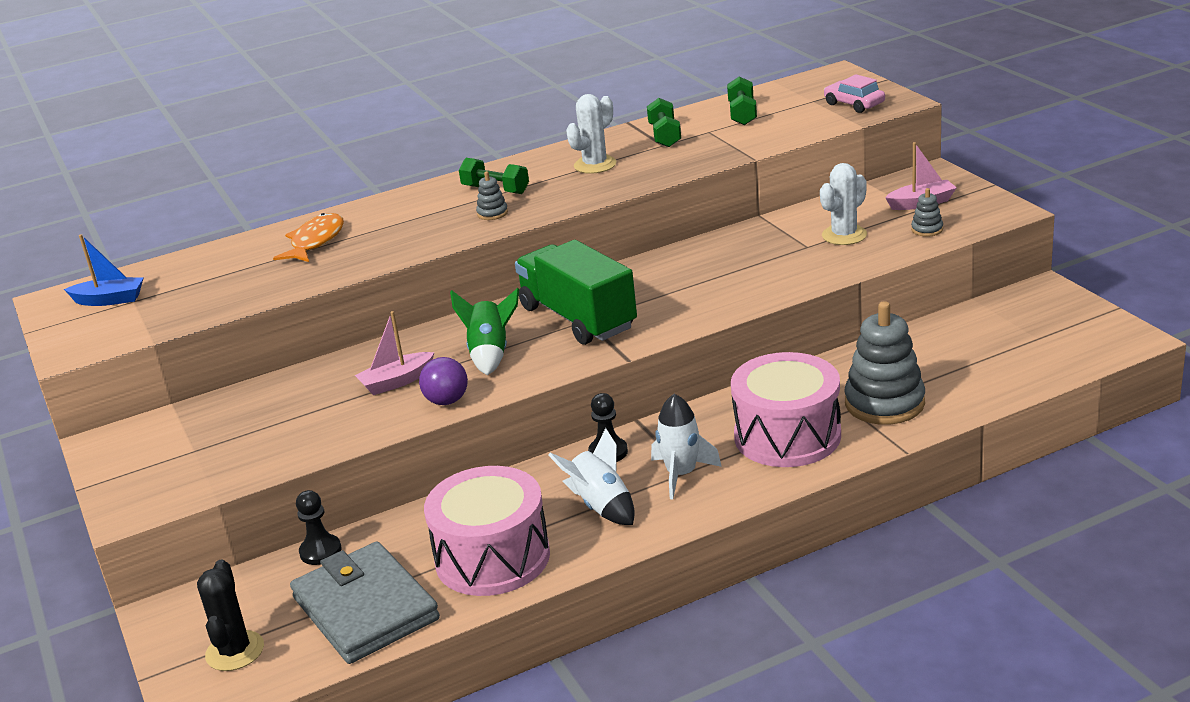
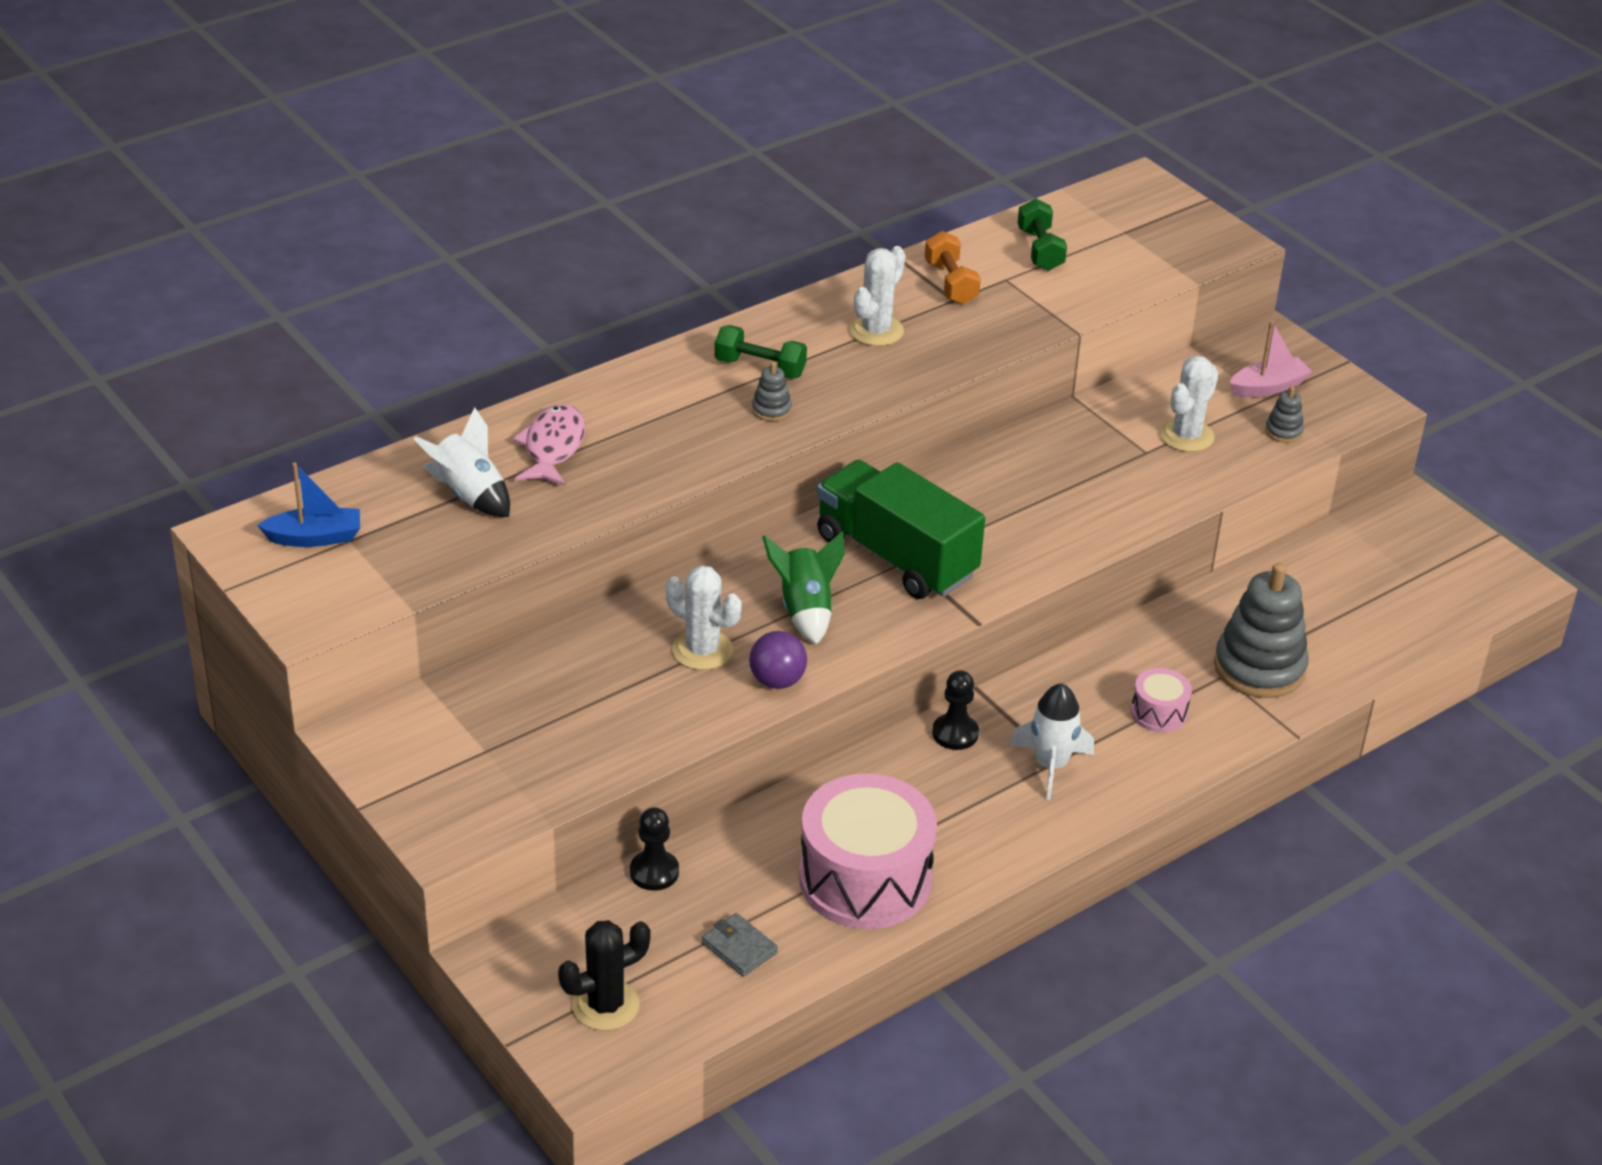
camera: 15 degrees left, 10 degrees up
black cactus [197,560,264,671] -> black cactus turned 75 degrees clockwise [558,920,651,1031]
orange fish [273,213,344,262] -> pink fish [513,404,585,486]
grey wallet [290,542,440,664] -> grey wallet [702,913,778,976], size x0.41
pink boat [355,311,434,395] -> white cactus [666,565,741,670]
white rocket [548,428,634,525] -> white rocket moved to [414,407,510,517]
green dumbbell [647,98,681,147] -> orange dumbbell [925,231,981,305]
pink drum [731,352,841,467] -> pink drum [1131,668,1192,732], size x0.46
pink car [824,74,885,113] -> none

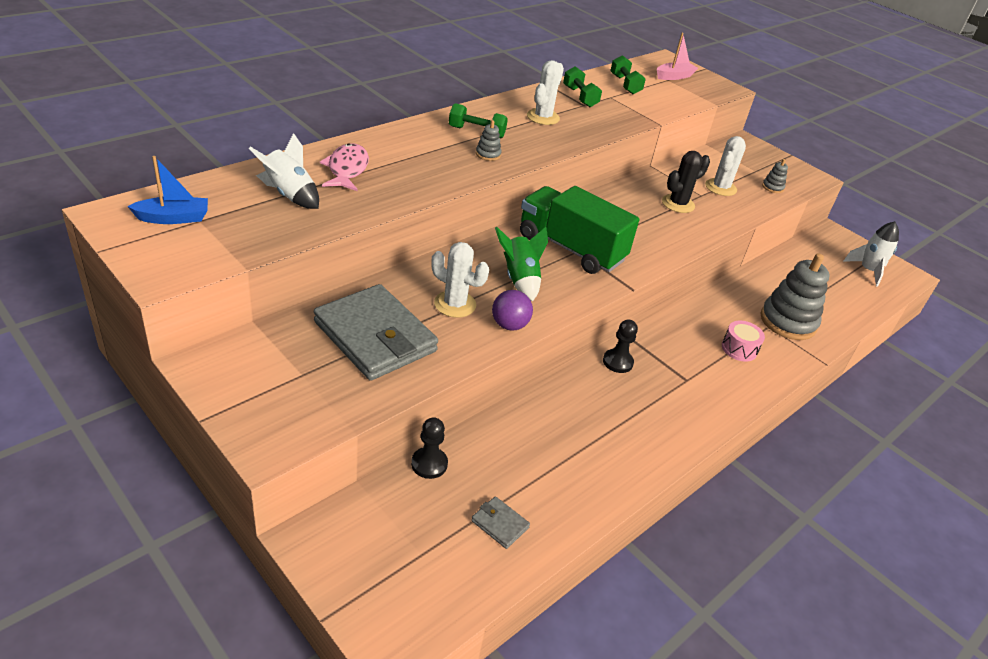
camera: 10 degrees left, 0 degrees up
black cactus [558,920,651,1031] -> black cactus moved to [662,151,710,213]
pink drum [799,774,937,929] -> none
orange dumbbell [925,231,981,305] -> green dumbbell [563,66,602,107]
white rocket [1010,683,1094,800] -> white rocket moved to [844,221,899,287]
pink boat [1230,321,1312,397] -> pink boat moved to [657,32,698,80]
none -> grey wallet [314,284,438,381]

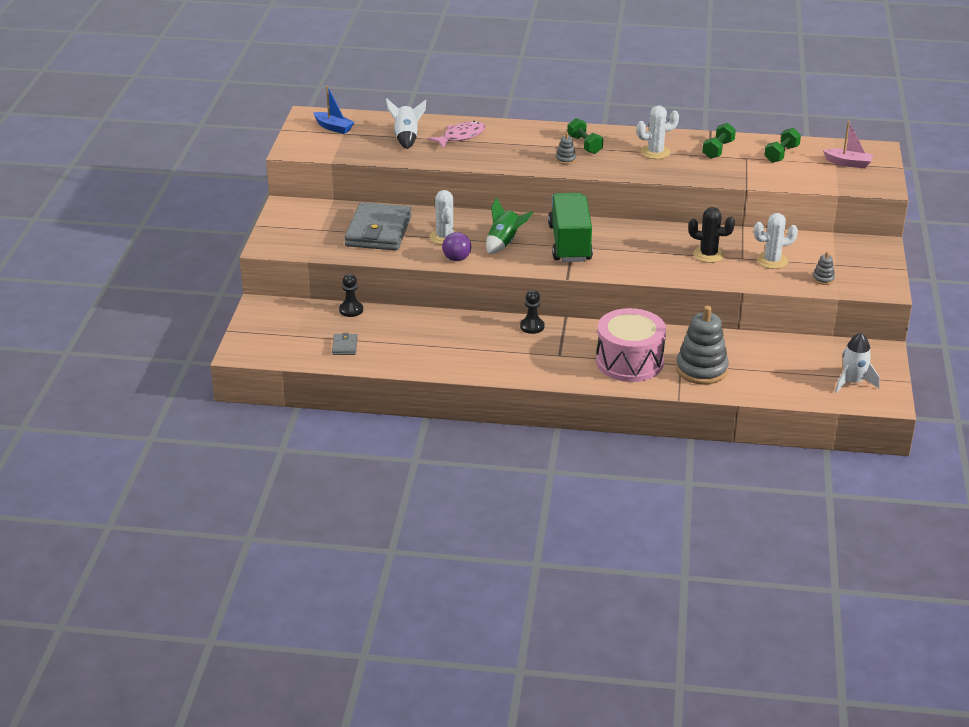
camera: 55 degrees right, 5 degrees down
pink drum [722,321,765,362] -> pink drum [596,308,666,382], size x2.19

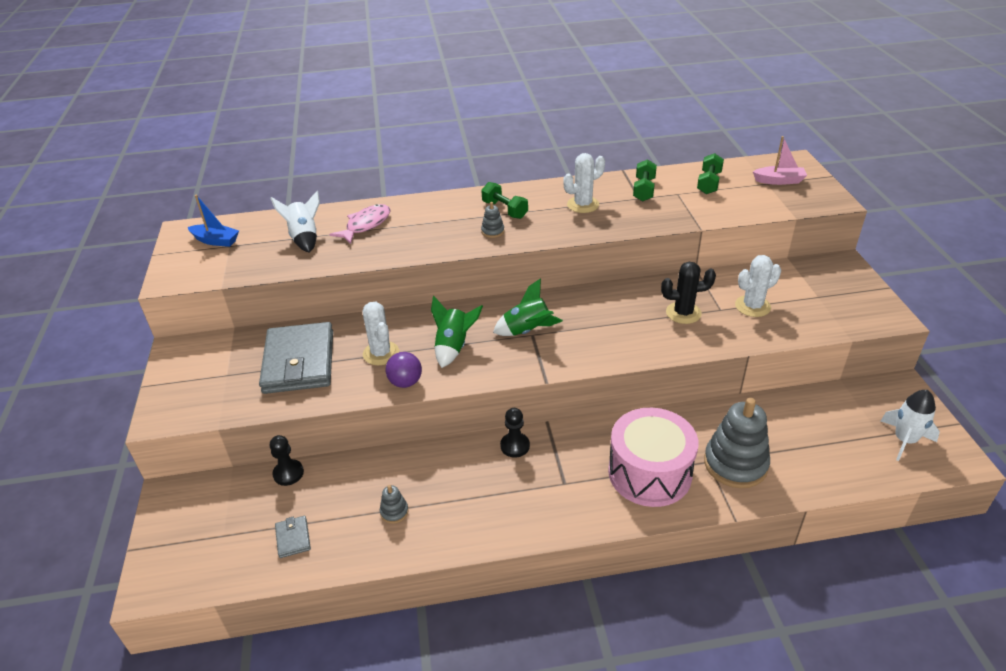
camera: 15 degrees left, 5 degrees up
green truck [548,193,593,262] -> green rocket [493,278,563,336]
grey stacking toy [812,252,835,285] -> grey stacking toy moved to [380,485,409,524]

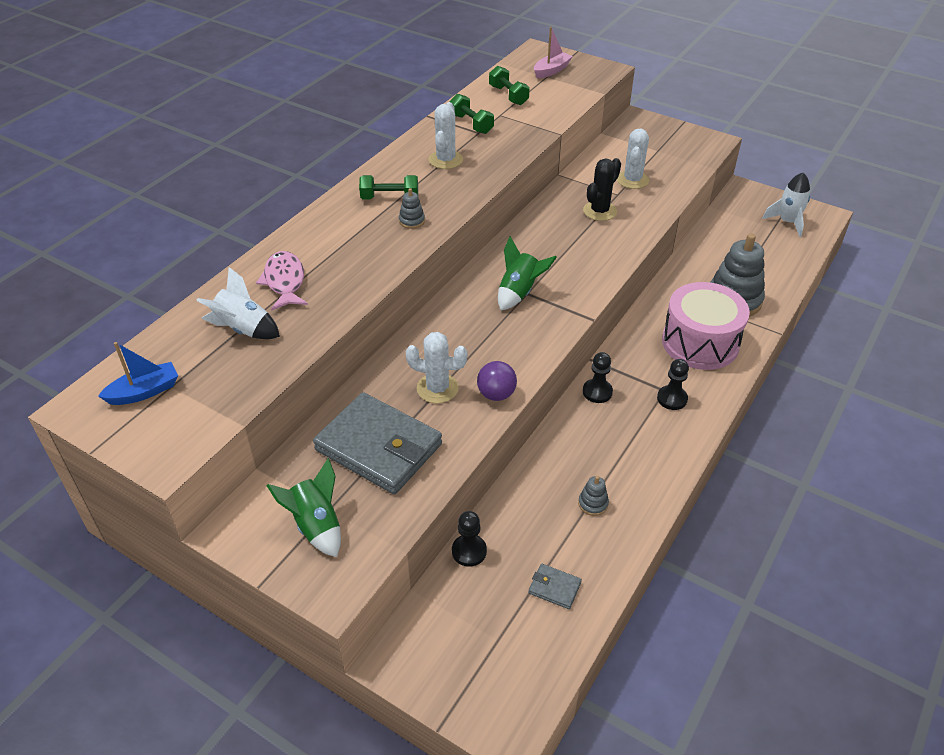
camera: 50 degrees left, 5 degrees up
green rocket [431,296,483,368] -> green rocket moved to [266,458,341,557]
none -> black pawn [657,359,689,410]

